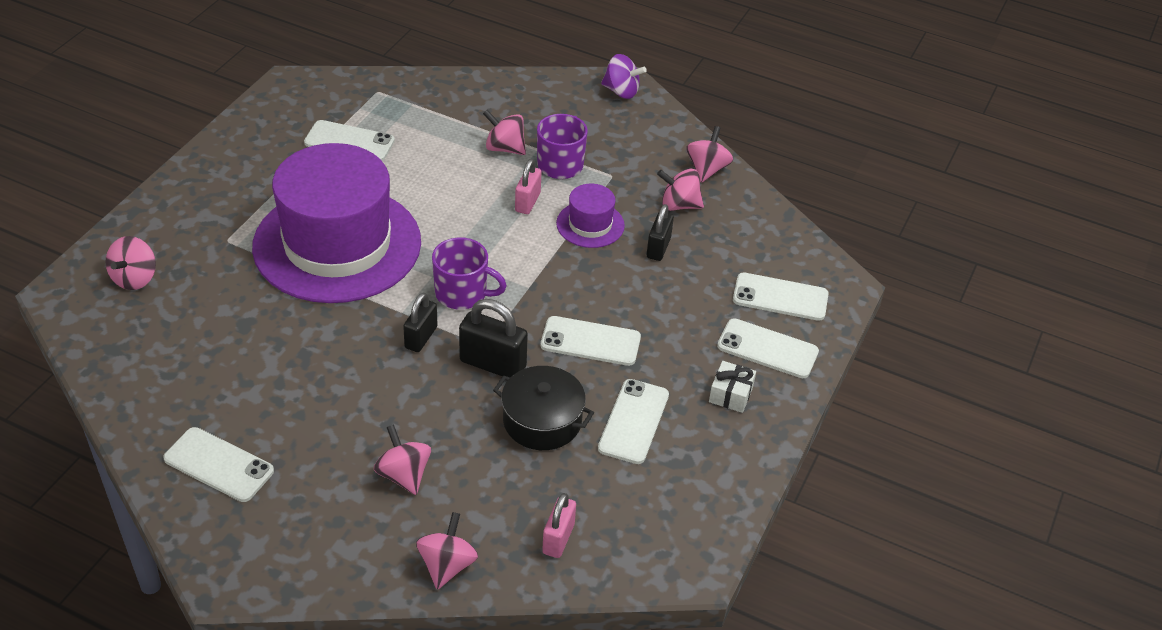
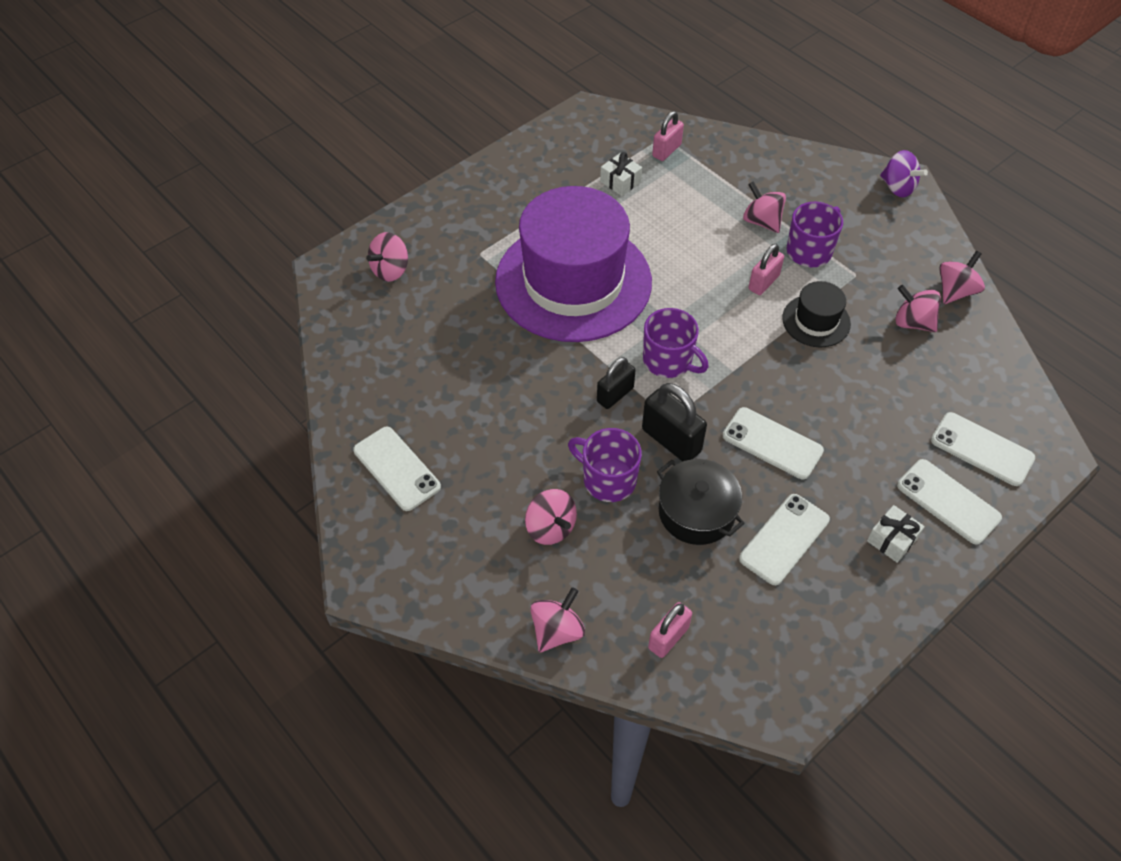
camera: 25 degrees right, 10 degrees up
white phone [304,120,395,161] -> white gift [600,152,642,196]
pink spinning top [374,424,431,495] -> pink spinning top turned 150 degrees clockwise [525,489,577,545]
purple hat [556,184,625,248] -> black hat [782,281,851,347]
black padlock [647,204,674,261] -> none
none -> purple mug [568,428,642,502]
none -> pink padlock [652,111,684,161]

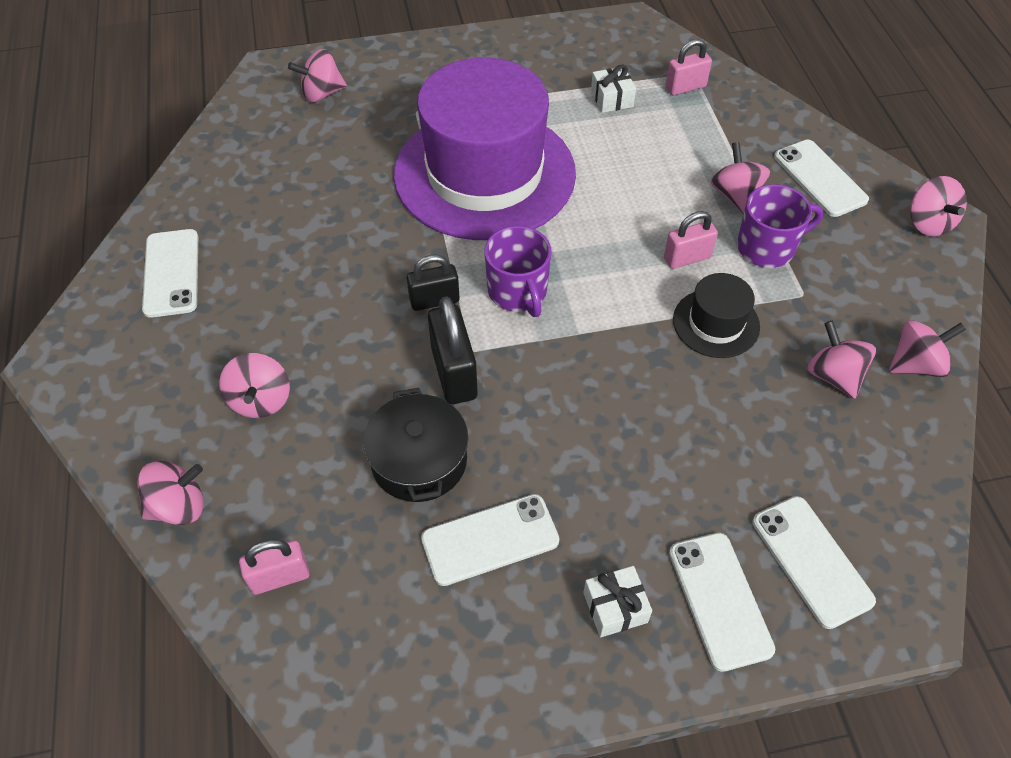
camera: 30 degrees right, 0 degrees up
purple mug [568,428,642,502] -> none
white phone [723,407,824,479] -> white phone moved to [774,140,869,217]
purple spinning top [880,150,928,197] -> pink spinning top [910,176,967,237]

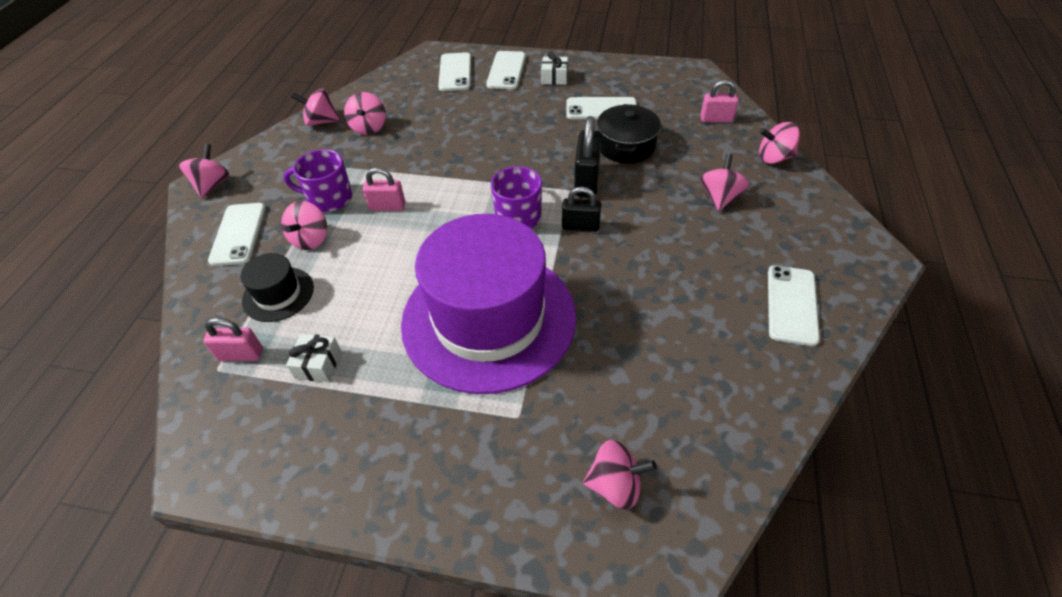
camera: 155 degrees left, 5 degrees down
black hat [673,273,760,358] -> black hat moved to [240,253,314,322]

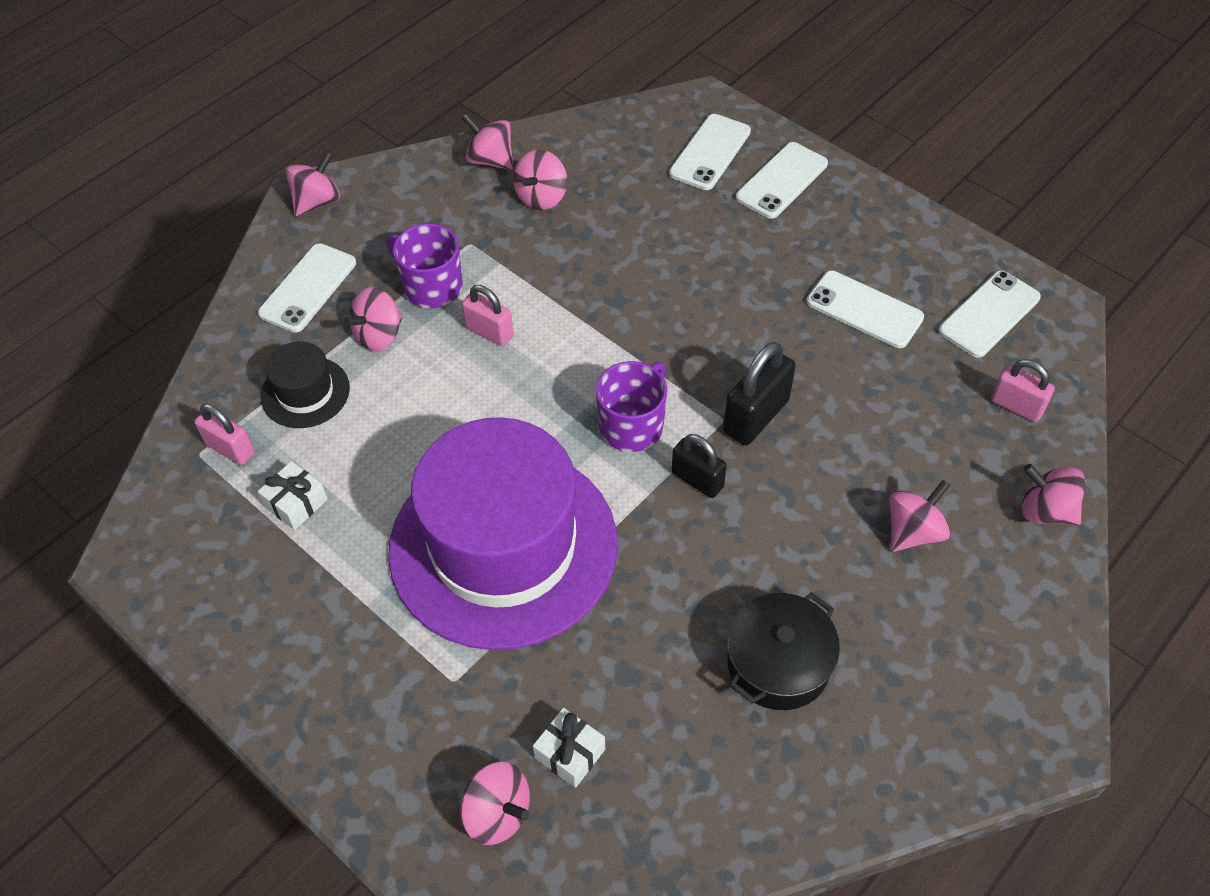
camera: 30 degrees right, 5 degrees up
white gift [541,52,568,85] -> white gift moved to [533,708,605,788]
black pot [597,104,661,163] -> black pot moved to [727,592,840,710]
white phone [768,265,820,346] -> white phone moved to [939,270,1041,358]

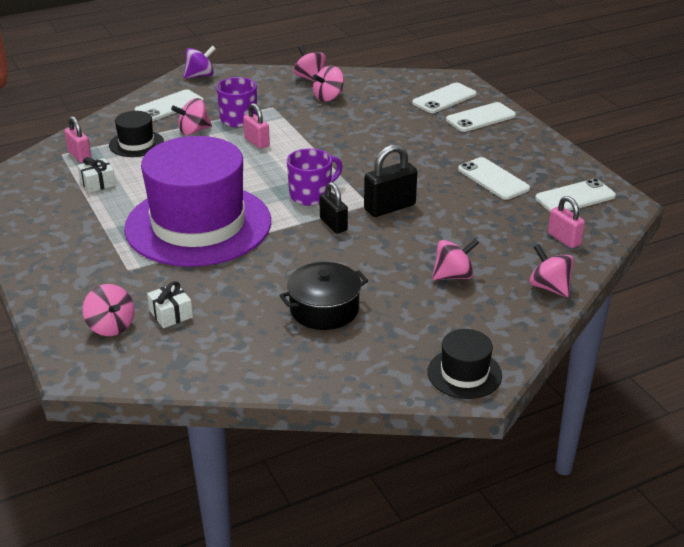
camera: 20 degrees right, 20 degrees down
pink spinning top [286,151,340,216] -> purple spinning top [184,46,216,79]
none -> black hat [427,329,502,399]

